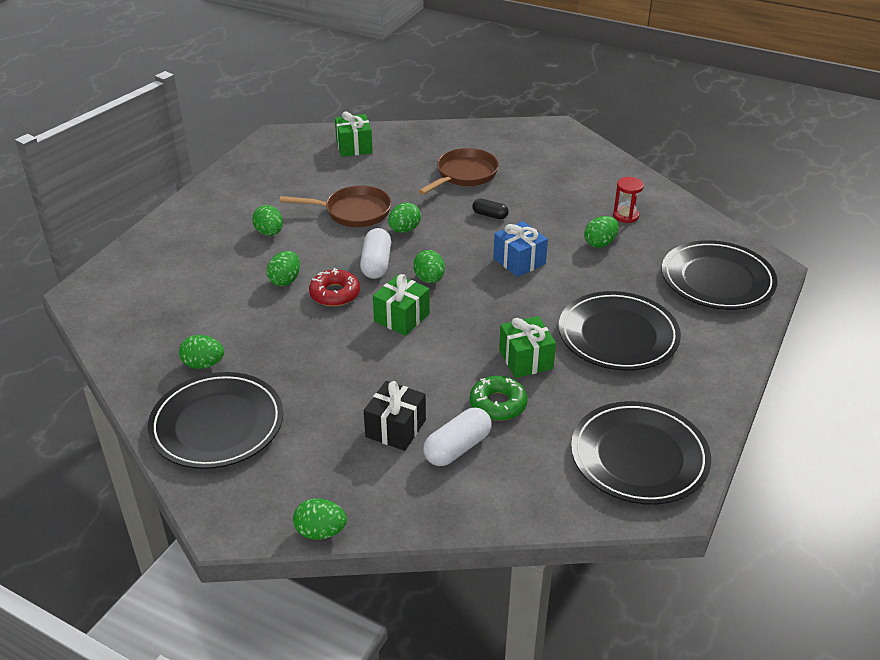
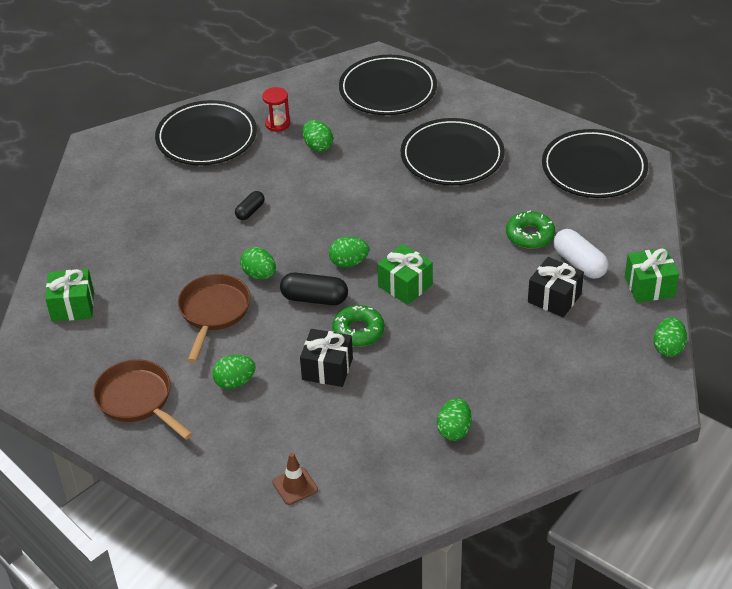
camera: 80 degrees left, 5 degrees up
black plate [148,372,283,469] -> black plate moved to [155,100,257,165]
green egg [267,251,300,286] -> black gift [300,329,353,387]
red donut [309,268,360,307] -> green donut [332,305,384,347]
white capsule [360,228,391,279] -> black capsule [280,273,348,305]
brown pan [418,148,499,195] -> brown pan moved to [93,359,193,440]
blue gift [493,221,548,277] -> none
green gift [499,316,556,378] -> green gift moved to [625,248,679,303]
none -> brown traffic cone [272,453,318,505]

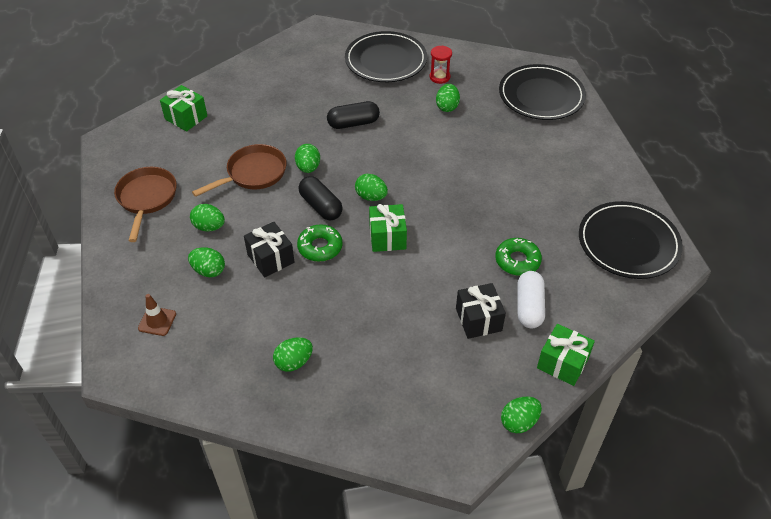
camera: 40 degrees right, 5 degrees up
black capsule [235,191,265,220] -> black capsule [327,101,380,129], size x1.65
black plate [401,118,505,186] -> none
none -> green egg [188,247,225,277]

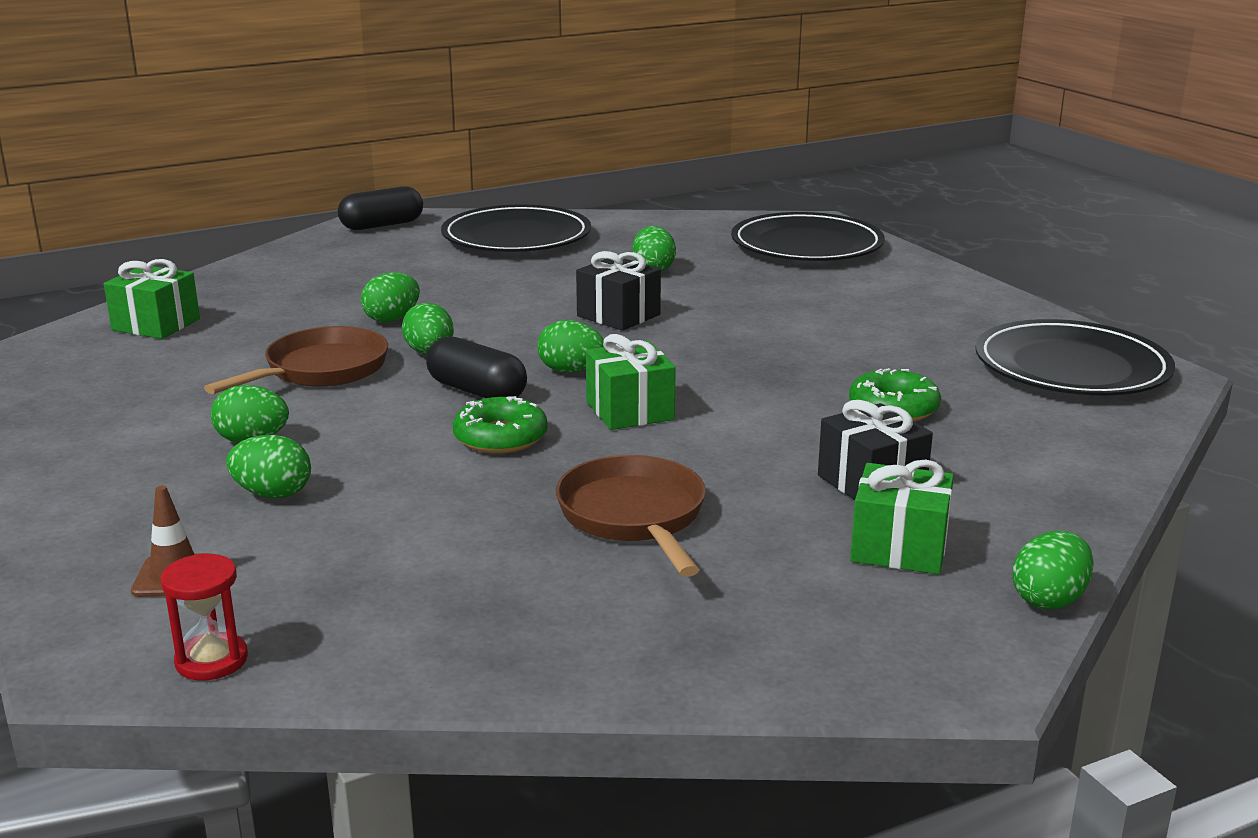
camera: 15 degrees left, 25 degrees down
brown pan [114,167,177,242] -> brown pan moved to [556,455,706,577]
black gift [244,222,295,278] -> black gift moved to [576,251,661,331]
green egg [273,337,313,372] -> green egg moved to [361,272,420,323]
black capsule [327,101,380,129] -> black capsule moved to [338,186,423,230]
red hourglass [430,46,452,84] -> red hourglass moved to [161,553,248,680]
white capsule [518,271,545,328] -> none
green gift [537,324,595,386] -> green gift moved to [850,460,954,574]

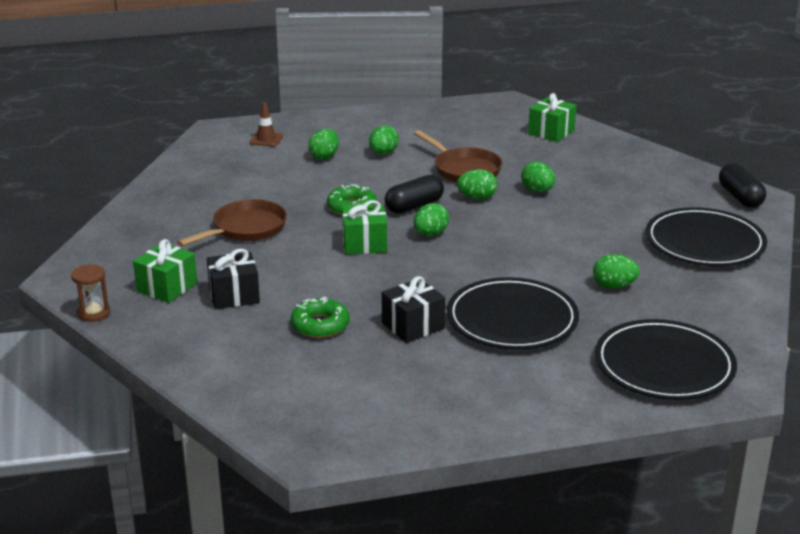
camera: 105 degrees right, 5 degrees up
red hourglass [161,553,248,680] -> none
brown pan [556,455,706,577] -> brown pan turned 45 degrees counterclockwise [177,199,287,246]
black gift [576,251,661,331] -> black gift moved to [382,276,445,343]
black plate [975,319,1175,395] -> black plate moved to [447,277,579,350]
green egg [1012,531,1094,609] -> brown hourglass [71,264,110,322]

